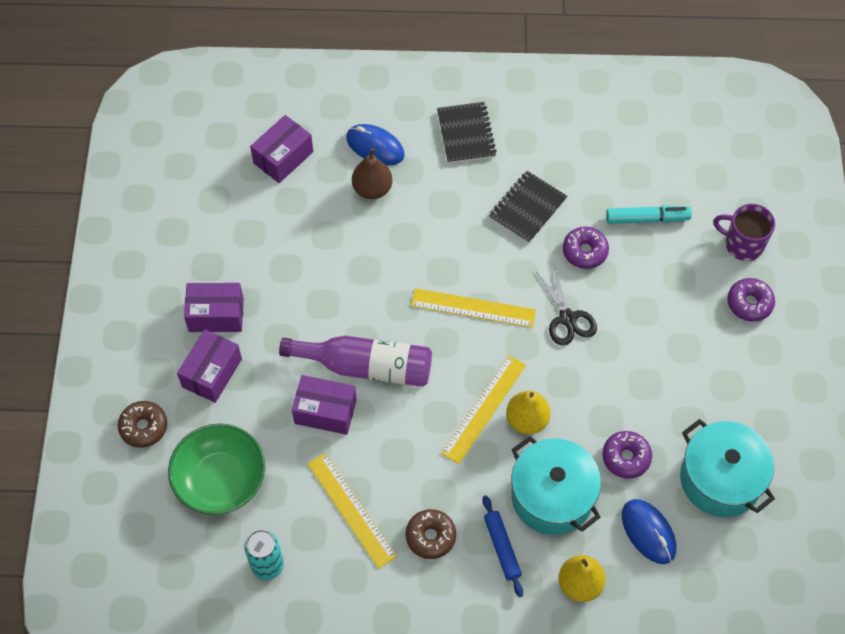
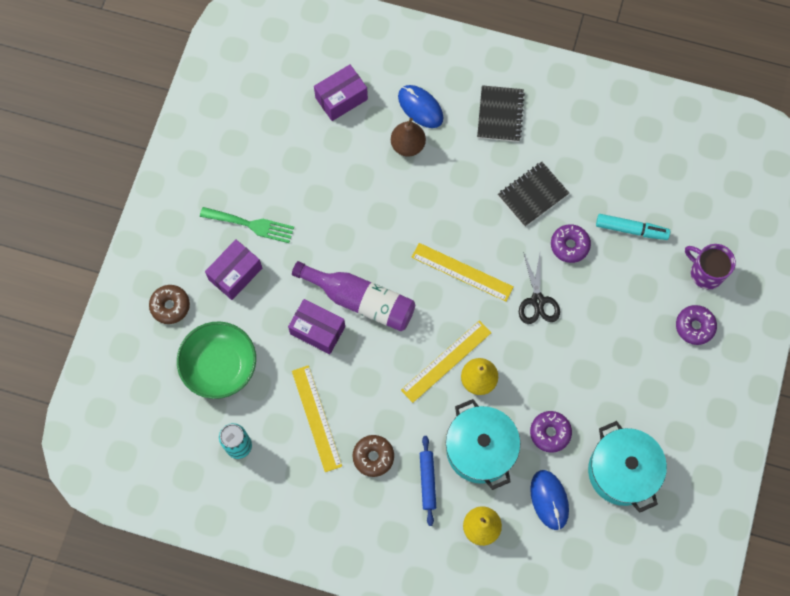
camera: 15 degrees right, 10 degrees up
purple box [184,283,244,332] -> green fork [200,207,294,243]

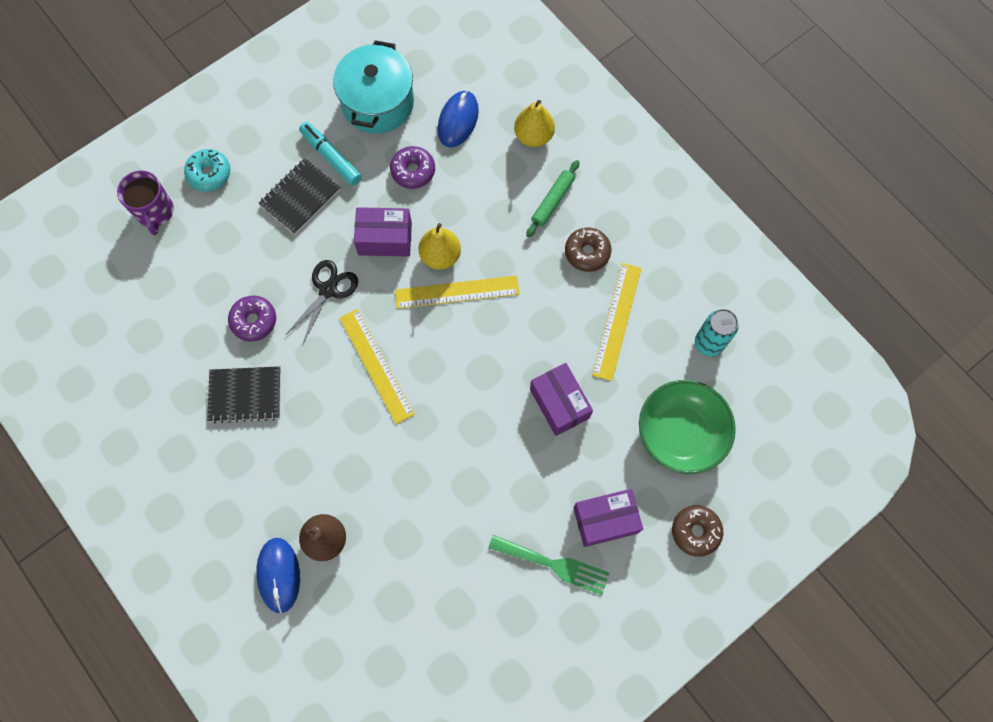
camera: 145 degrees left, 0 degrees up
green fork [200,207,294,243] -> green fork turned 150 degrees clockwise [489,535,609,595]
purple bottle [292,261,415,331] -> none
purple box [314,64,368,121] -> purple box moved to [354,207,412,257]
blue rolling pin [420,436,436,526] -> green rolling pin [526,160,580,237]
turquoise pot [446,399,520,490] -> none
black notebook [477,85,525,142] -> black notebook moved to [258,158,340,234]
turquoise marker [596,214,670,240] -> turquoise marker moved to [299,122,362,186]
purple donut [676,305,717,345] -> turquoise donut [184,149,231,192]

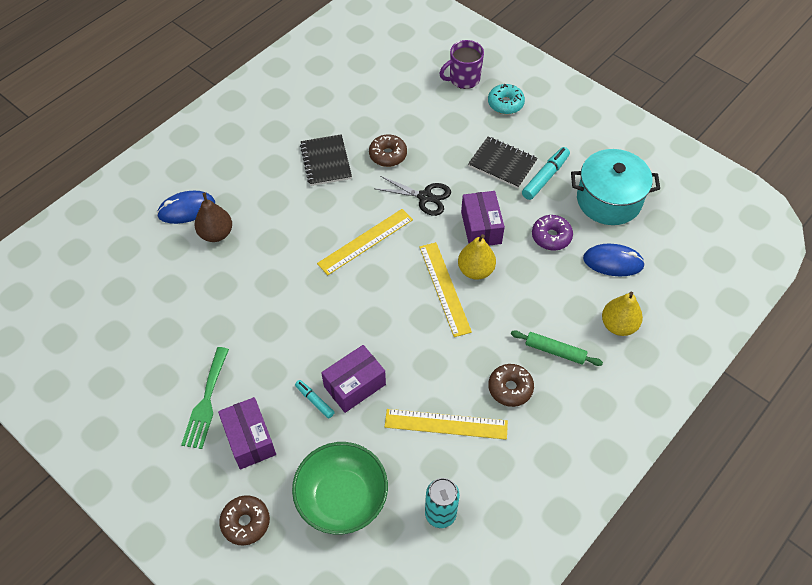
camera: 80 degrees right, 15 degrees down
purple donut [228,296,276,341] -> brown donut [369,135,407,167]
none -> turquoise marker [295,380,334,419]

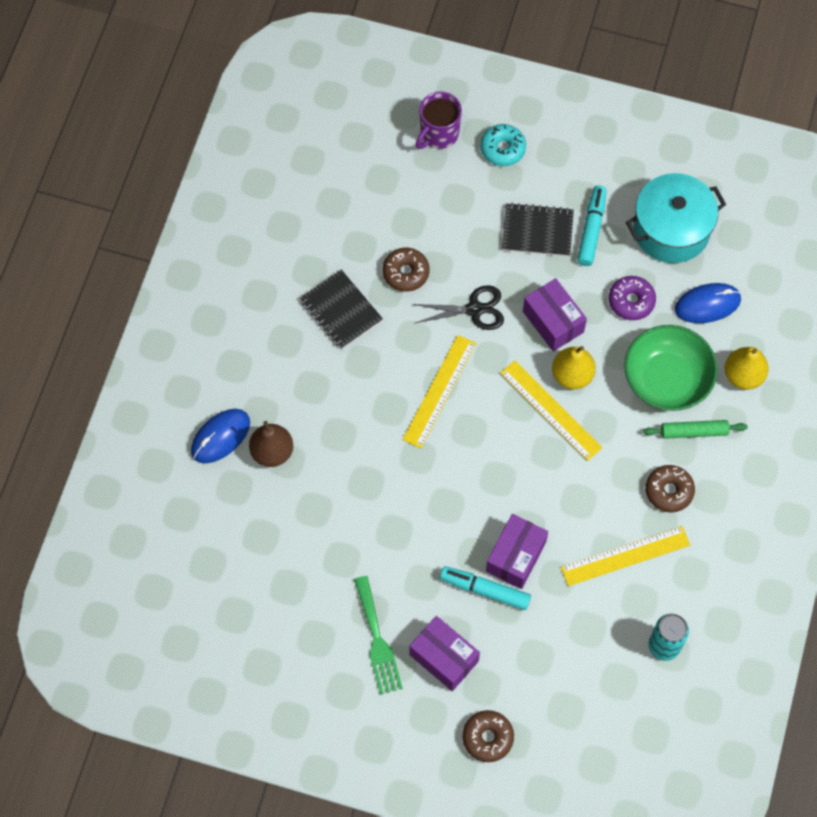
camera: 25 degrees left, 10 degrees up
green bowl [292,442,388,535] -> green bowl moved to [624,325,718,411]
turquoise marker [295,380,334,419] -> turquoise marker [440,566,531,610], size x1.66

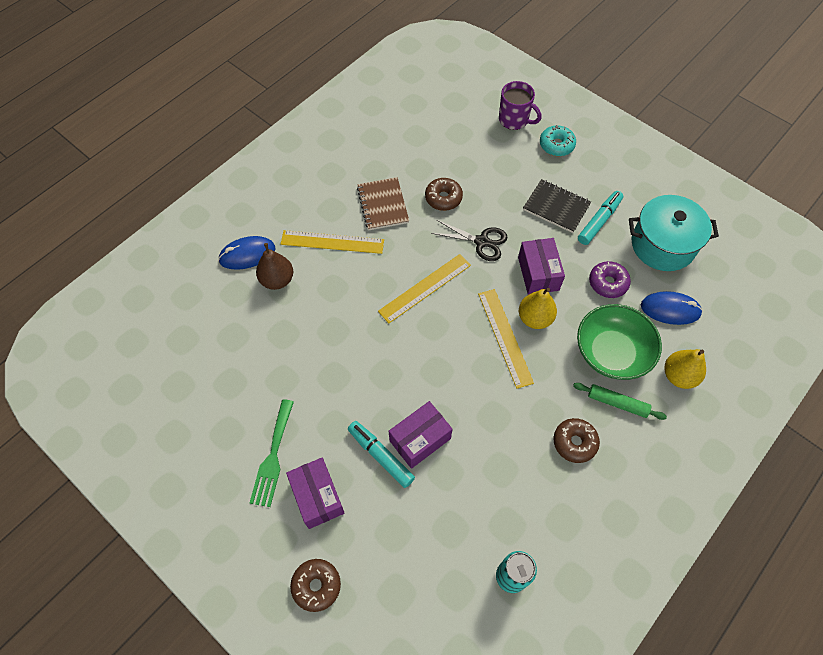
camera: 25 degrees right, 5 degrees down
black notebook [300,270,383,349] -> brown notebook [357,177,409,230]
purple mug [416,91,462,149] -> purple mug turned 120 degrees counterclockwise [499,81,541,130]
yellow ruler [561,526,690,586] -> yellow ruler moved to [281,230,384,254]

